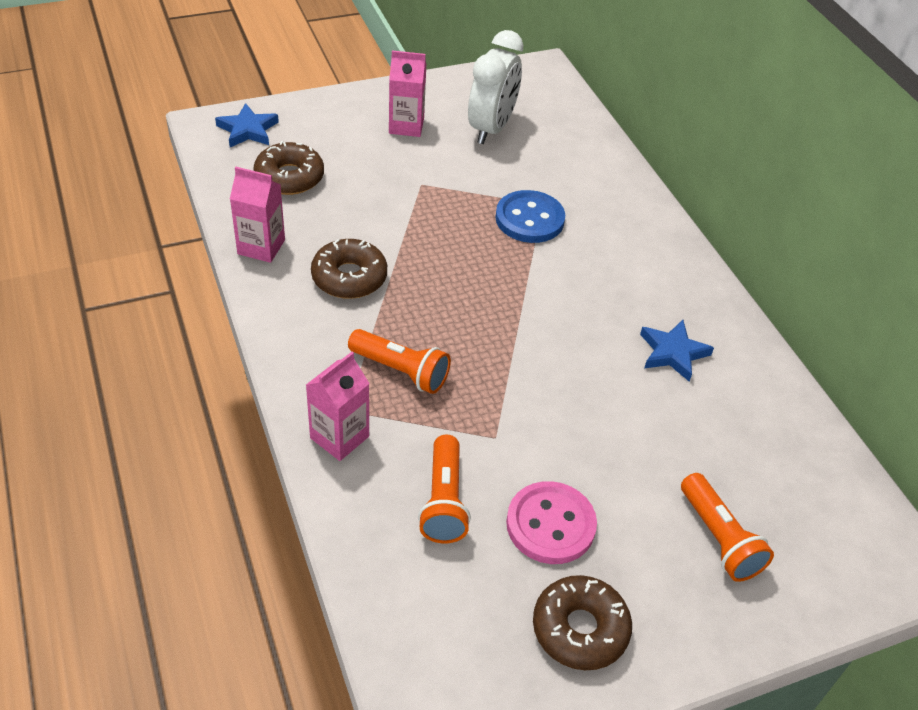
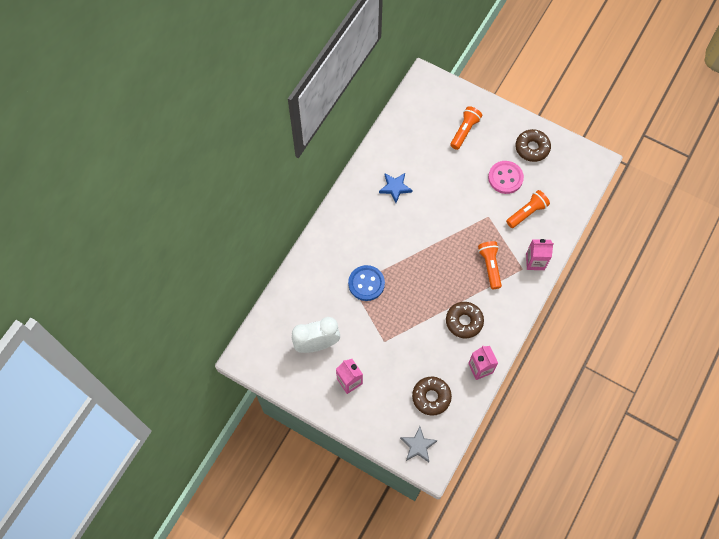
camera: 125 degrees left, 20 degrees up
blue star [215,103,279,147] -> grey star [400,426,438,462]

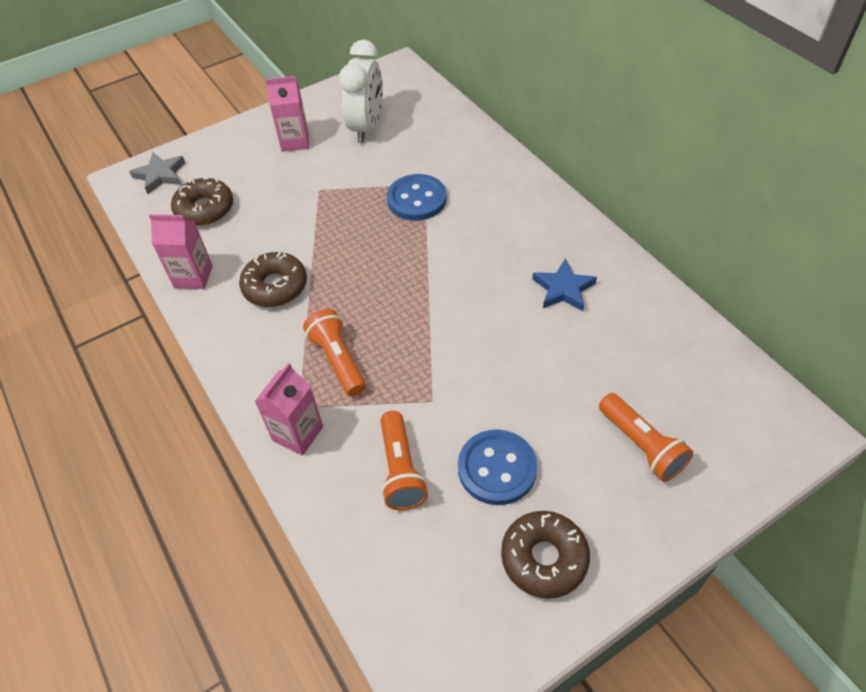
camera: 120 degrees right, 15 degrees down
orange flashlight [478,241,502,289] -> orange flashlight turned 135 degrees counterclockwise [303,309,366,396]
pink button [488,161,524,194] -> blue button [458,429,537,505]

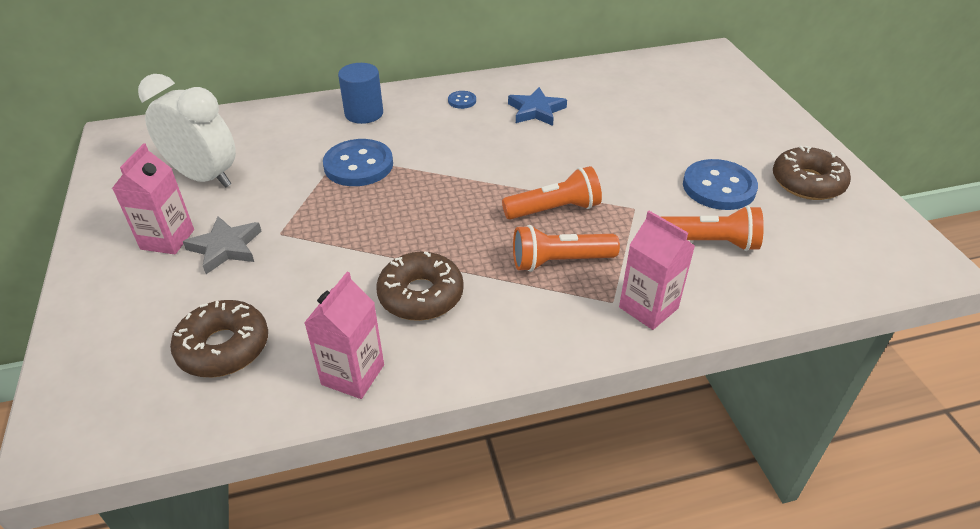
camera: 75 degrees left, 10 degrees down
grey star [129,153,185,194] -> grey star moved to [183,216,261,274]
orange flashlight [599,393,693,482] -> orange flashlight moved to [502,166,602,220]
none -> blue cylinder [338,63,383,124]
none -> blue button [448,91,476,109]

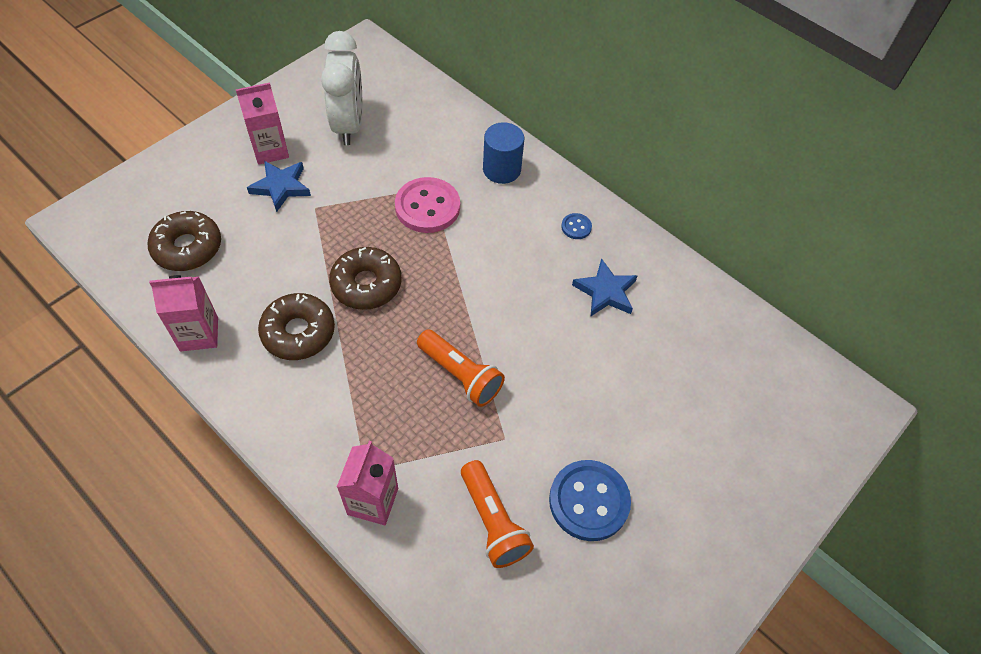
camera: 55 degrees right, 15 degrees up
grey star [183,216,261,274] -> blue star [247,161,311,212]
blue button [323,139,393,186] -> pink button [395,177,460,233]
orange flashlight [513,225,620,272] -> none
brown donut [773,146,851,200] -> brown donut moved to [329,247,402,310]

